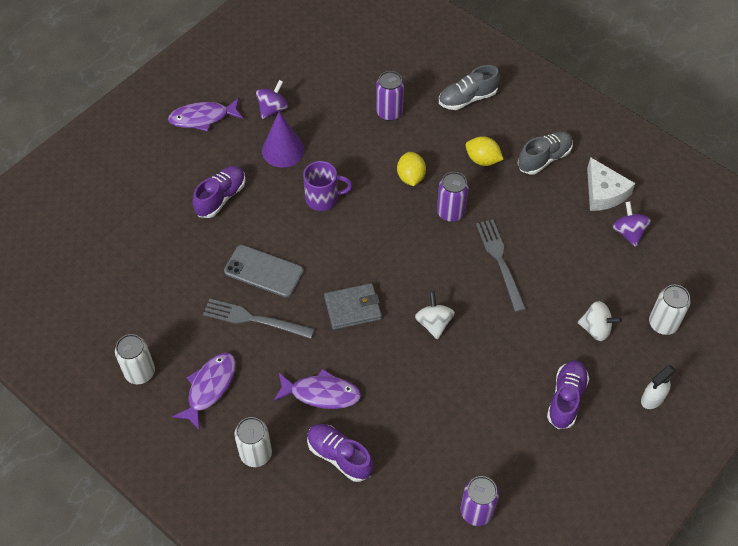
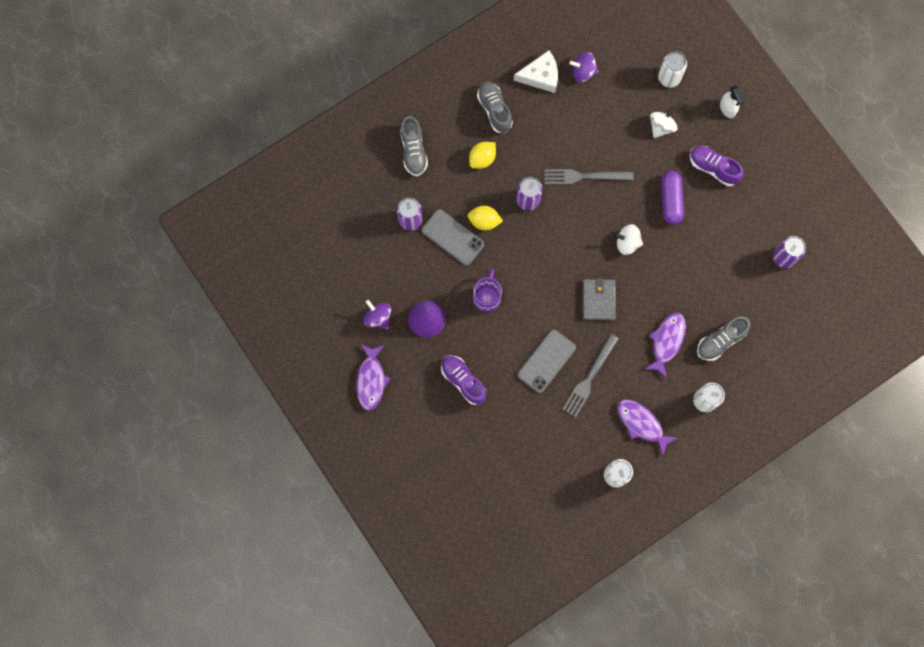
camera: 75 degrees left, 20 degrees up
purple shoe [307,424,373,482] -> grey shoe [697,316,750,361]
none -> grey phone [422,209,484,265]
none -> purple capsule [661,171,684,225]

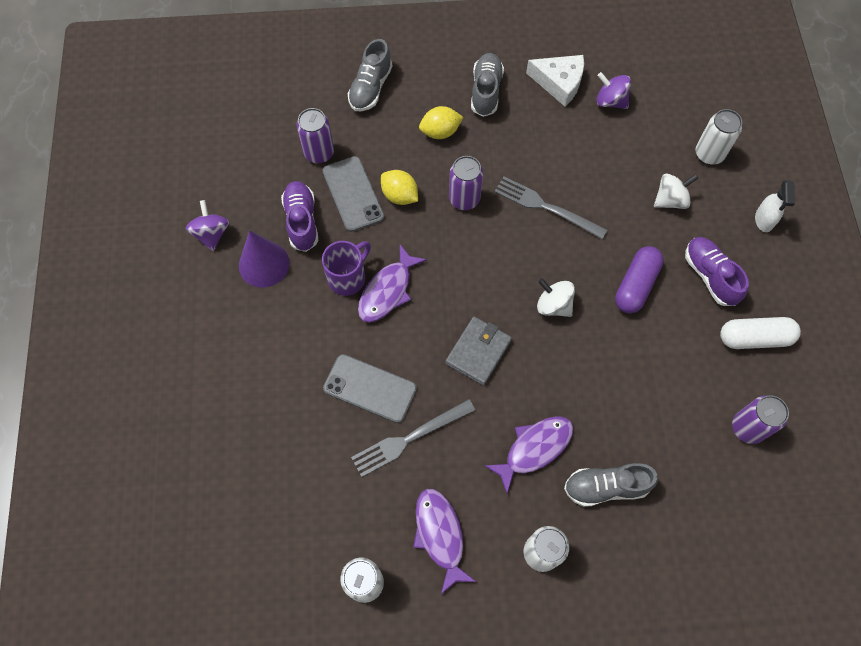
camera: 30 degrees right, 10 degrees down
purple fish [356,344,391,411] -> purple fish moved to [358,245,427,322]
purple shoe [441,355,487,405] -> purple shoe moved to [281,181,318,252]
grey phone [518,330,576,393] -> grey phone turned 45 degrees clockwise [323,354,417,423]
none -> white capsule [720,317,801,349]

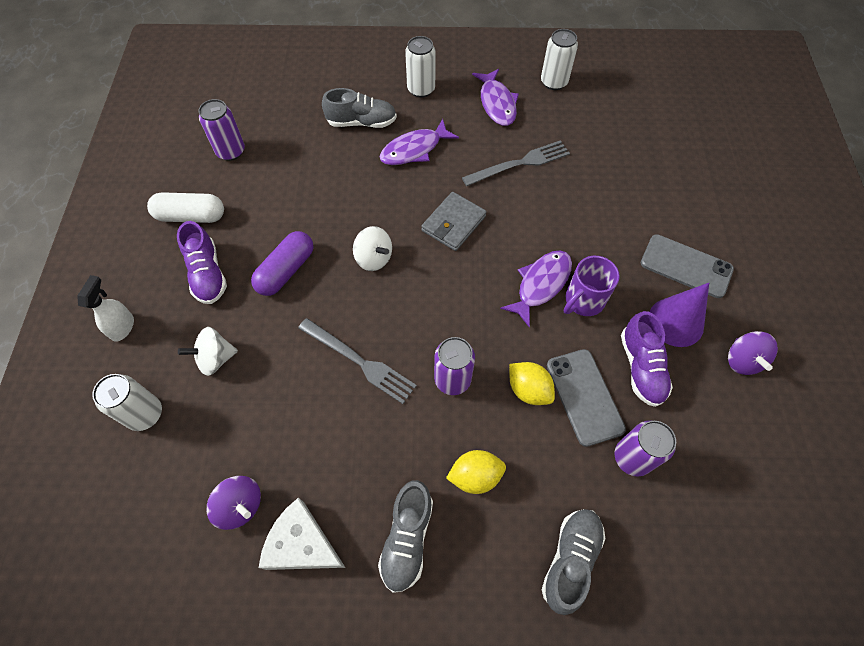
camera: 175 degrees left, 5 degrees down
grey phone [323,354,417,423] -> grey phone moved to [641,234,734,298]

